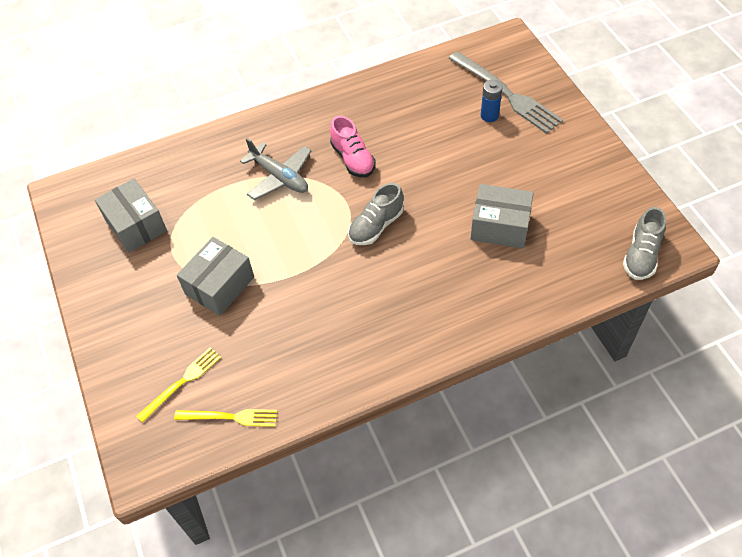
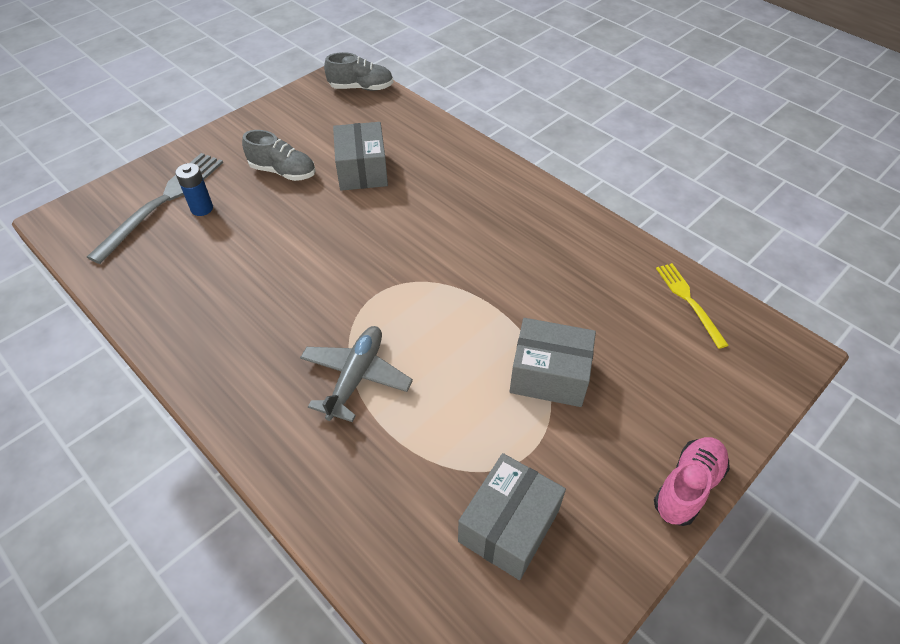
camera: 115 degrees left, 5 degrees down
yellow fork [136,347,222,423] -> none
pink shoe [330,116,376,178] -> pink shoe moved to [654,437,730,526]
grey shoe [348,183,403,245] -> grey shoe moved to [242,130,316,181]

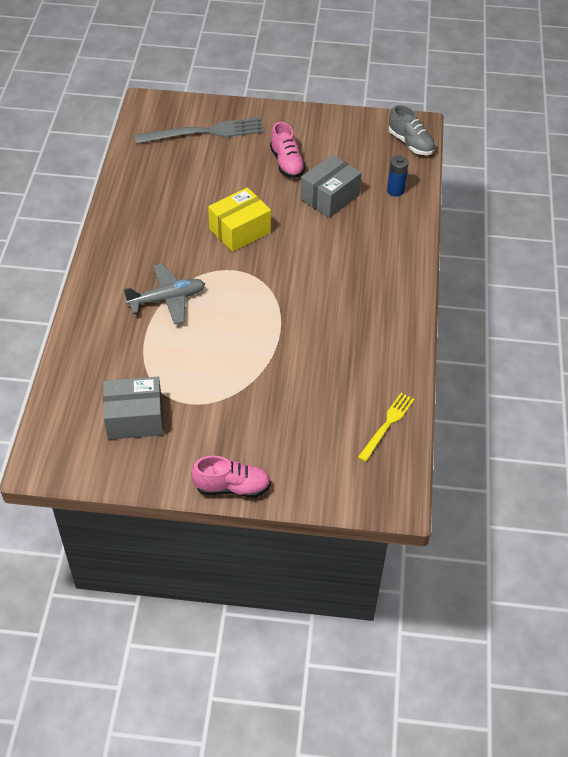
camera: 50 degrees right, 0 degrees up
blue battery [175,163,213,216] -> blue battery moved to [387,156,409,197]
grey shoe [242,130,316,181] -> pink shoe [270,122,306,178]
grey box [510,318,596,407] -> none
none -> yellow box [208,187,271,252]

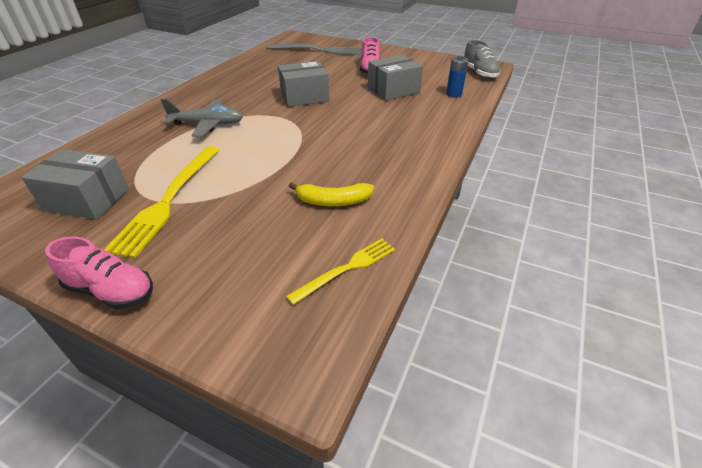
camera: 20 degrees right, 10 degrees down
yellow box [208,187,271,252] -> grey box [278,61,329,107]
none -> yellow fork [104,146,220,258]
none -> yellow banana [289,182,374,206]

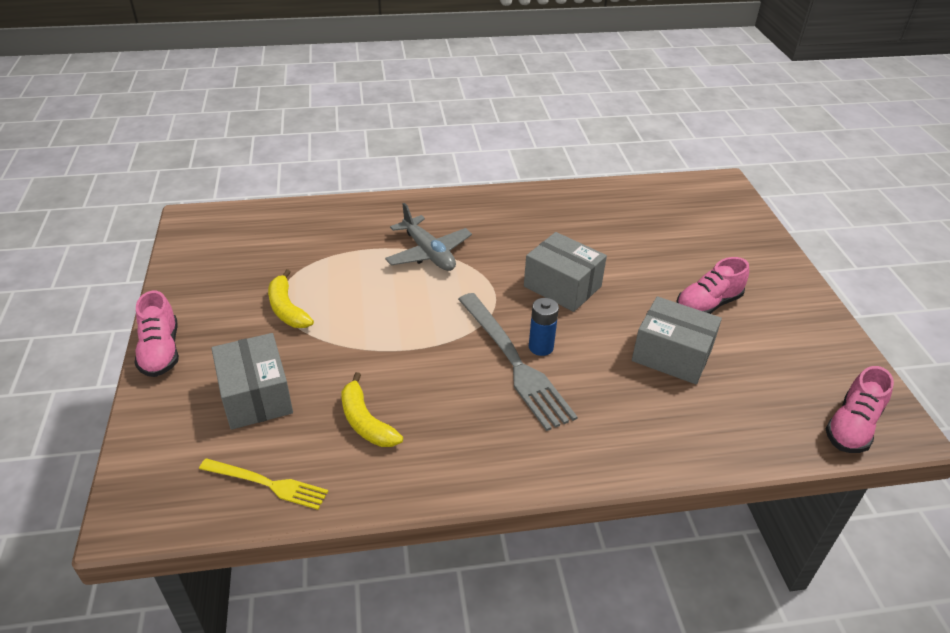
camera: 55 degrees right, 0 degrees up
grey box [21,149,129,219] -> grey box moved to [211,333,293,430]
yellow fork [104,146,220,258] -> yellow banana [268,269,314,328]
grey fork [267,44,362,55] -> grey fork moved to [458,293,577,431]
blue battery [446,55,468,98] -> blue battery moved to [529,298,559,356]
grey shoe [464,40,500,79] -> pink shoe [825,366,894,453]

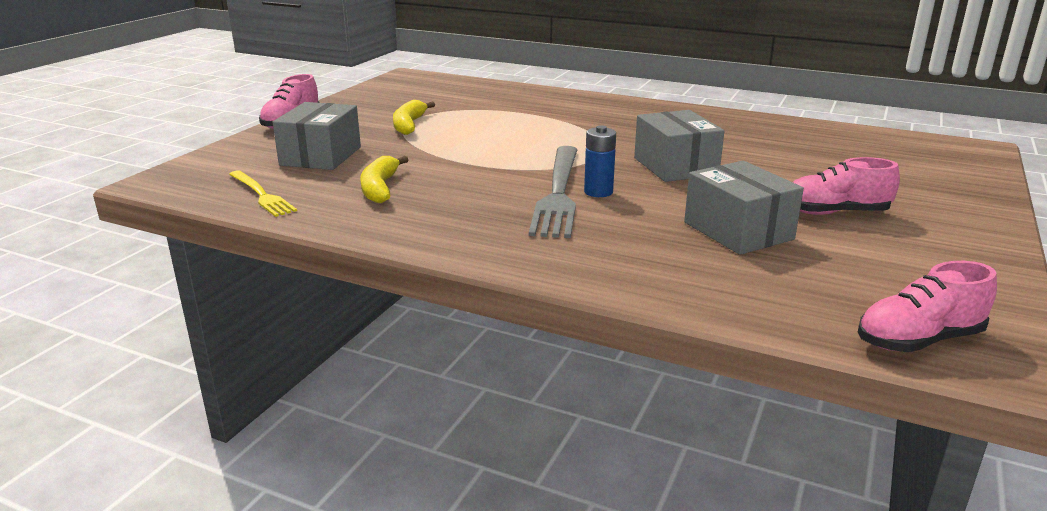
camera: 35 degrees right, 15 degrees down
grey plane [385,203,472,271] -> none

